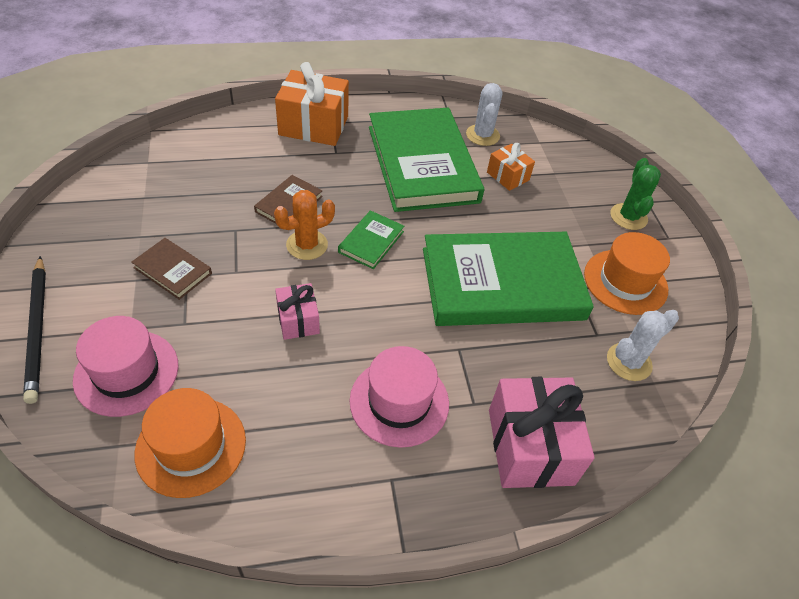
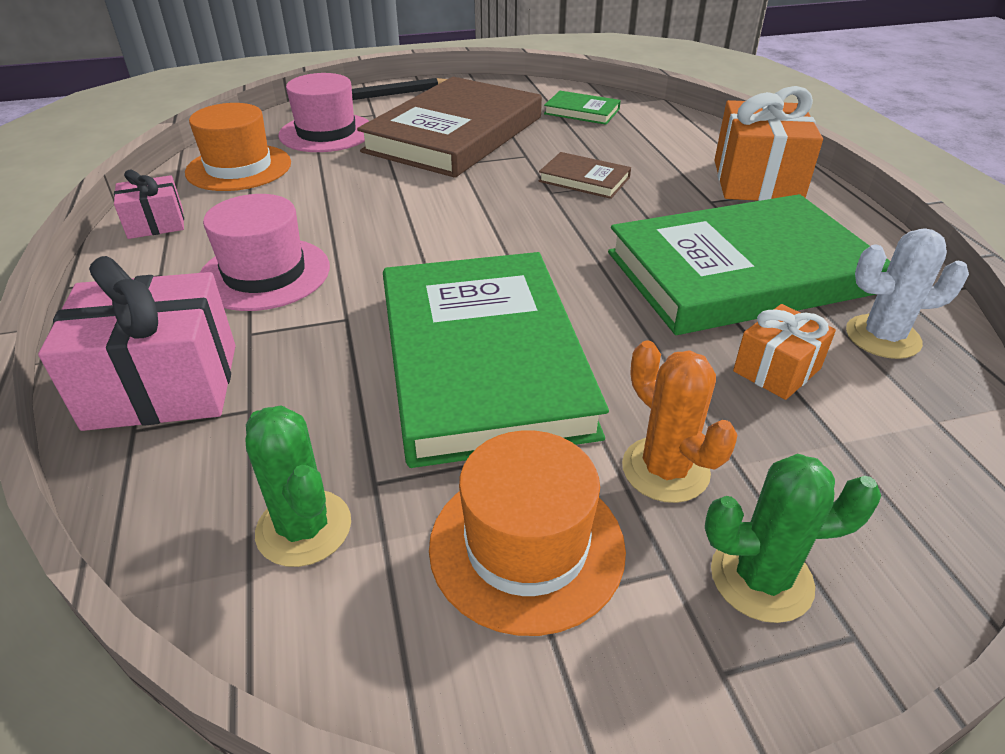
camera: 90 degrees right, 10 degrees down
brown book [131,238,212,300] -> brown book [357,77,542,178], size x2.36
orange cactus [274,190,335,260] -> orange cactus moved to [622,341,738,503]
pink gift [275,283,320,340] -> pink gift moved to [114,170,184,239]
green book [338,210,404,269] -> green book moved to [544,91,621,125]
white cactus [607,310,679,381] -> green cactus [246,405,351,567]

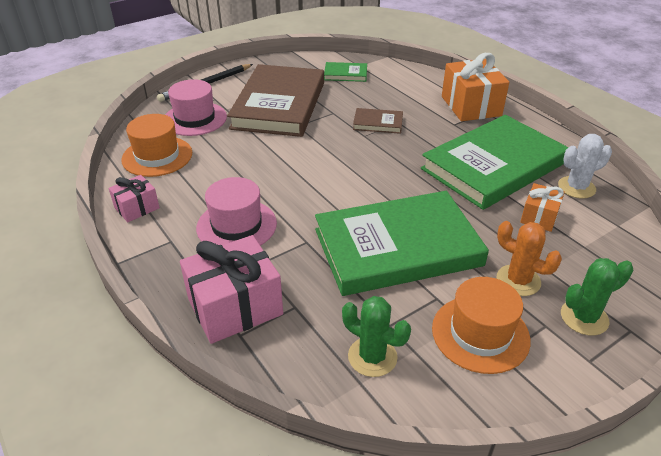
camera: 20 degrees left, 0 degrees up
green book [383,252,609,468] -> green book turned 75 degrees counterclockwise [315,191,489,296]

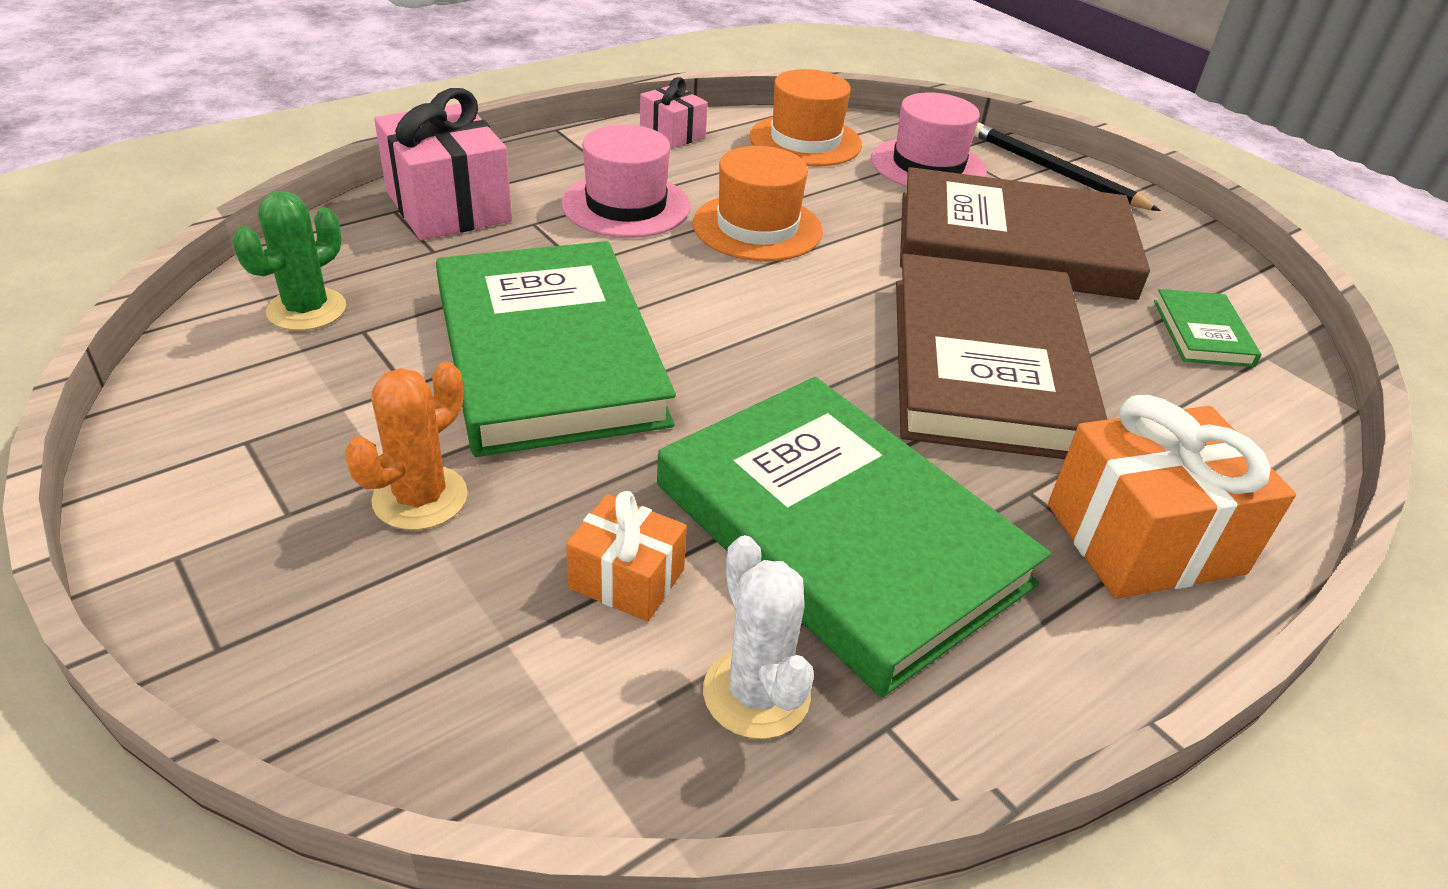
camera: 85 degrees right, 0 degrees up
brown book [353,108,403,134] -> brown book [896,254,1108,459], size x2.36
orange hat [432,277,531,374] -> orange hat moved to [693,146,823,261]
green cactus [561,258,633,336] -> none

